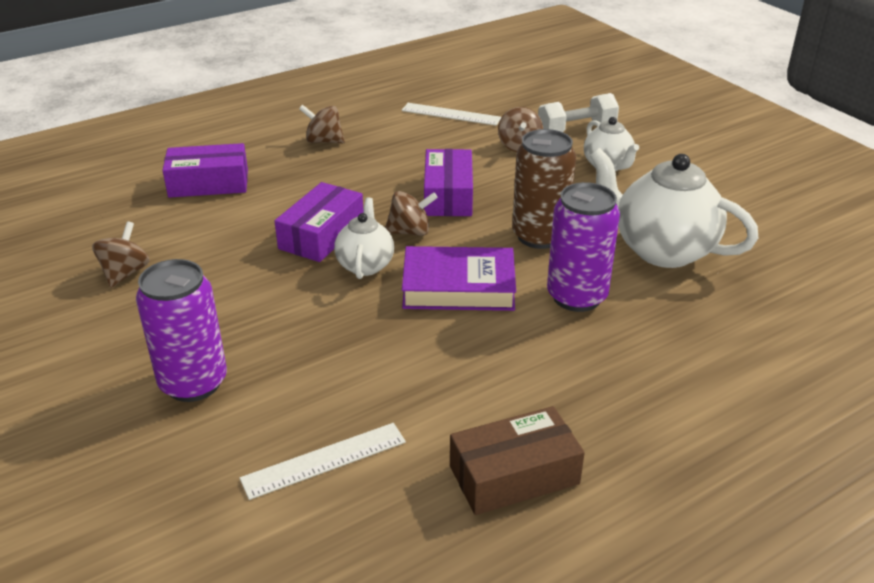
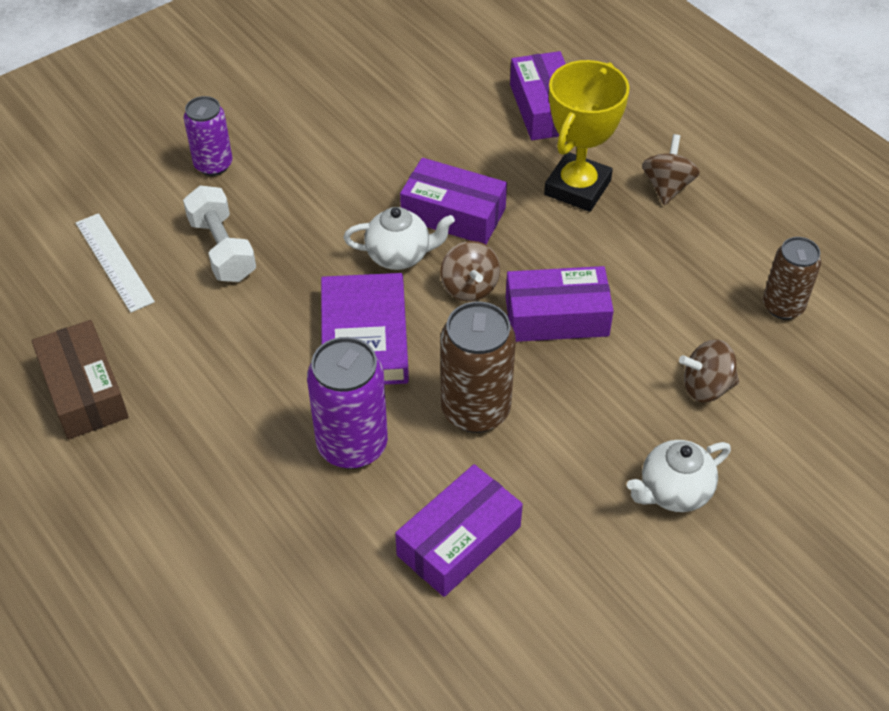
camera: 85 degrees right, 15 degrees up
brown spinning top [92,221,150,288] -> none
purple can [136,259,227,402] -> purple can [184,96,232,176], size x0.66
white ruler [402,103,502,126] -> brown can [763,237,821,320]
white dumbbell [538,93,619,132] -> white dumbbell moved to [183,185,256,282]
white teapot [590,148,758,268] -> purple box [395,464,523,597]
none -> yellow trophy [544,60,630,212]

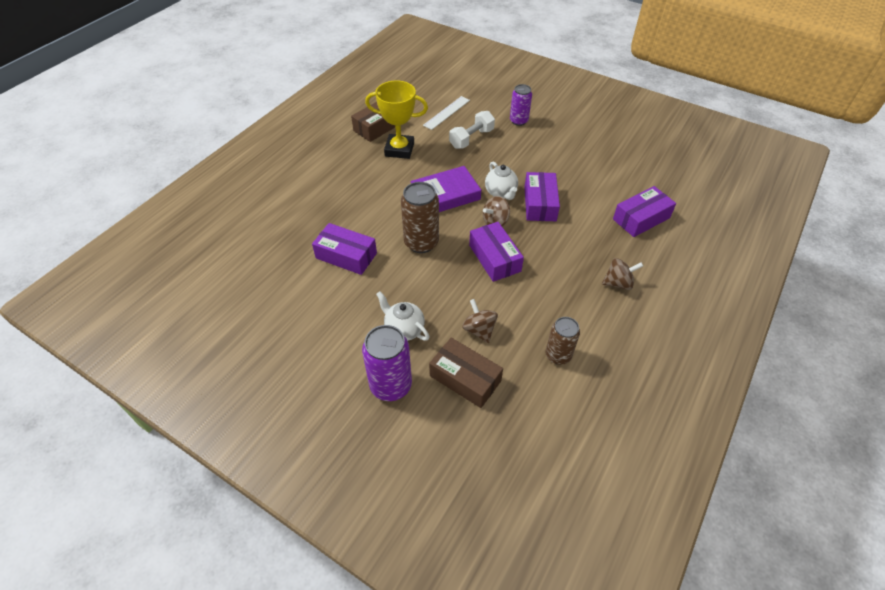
camera: 70 degrees right, 0 degrees up
purple can [307,337,388,469] -> purple can moved to [362,325,412,401]
yellow trophy [544,60,630,212] -> yellow trophy moved to [365,80,428,159]
none -> brown box [429,338,503,408]

